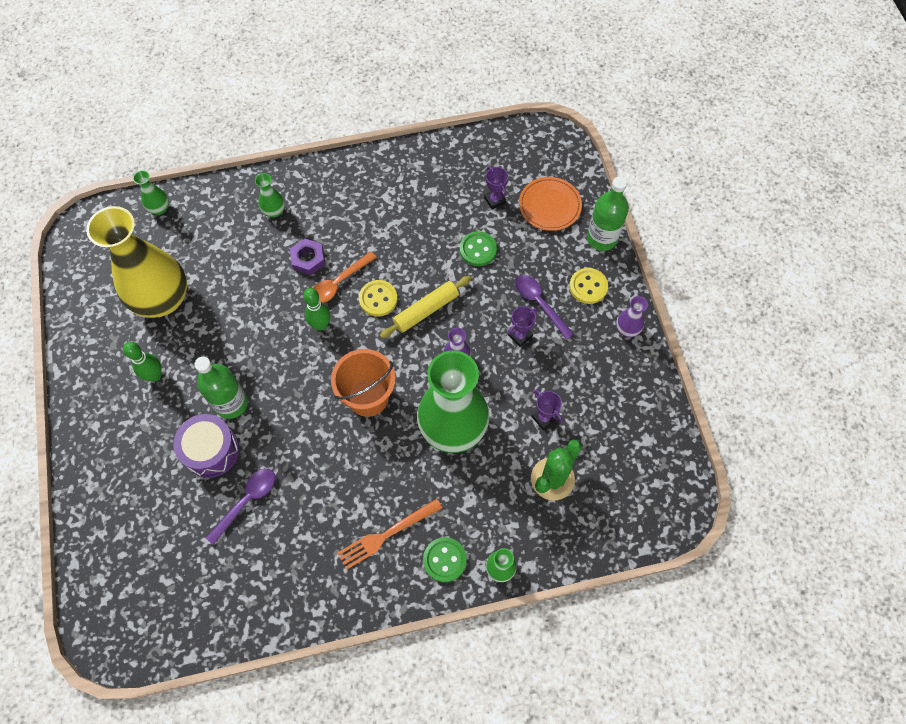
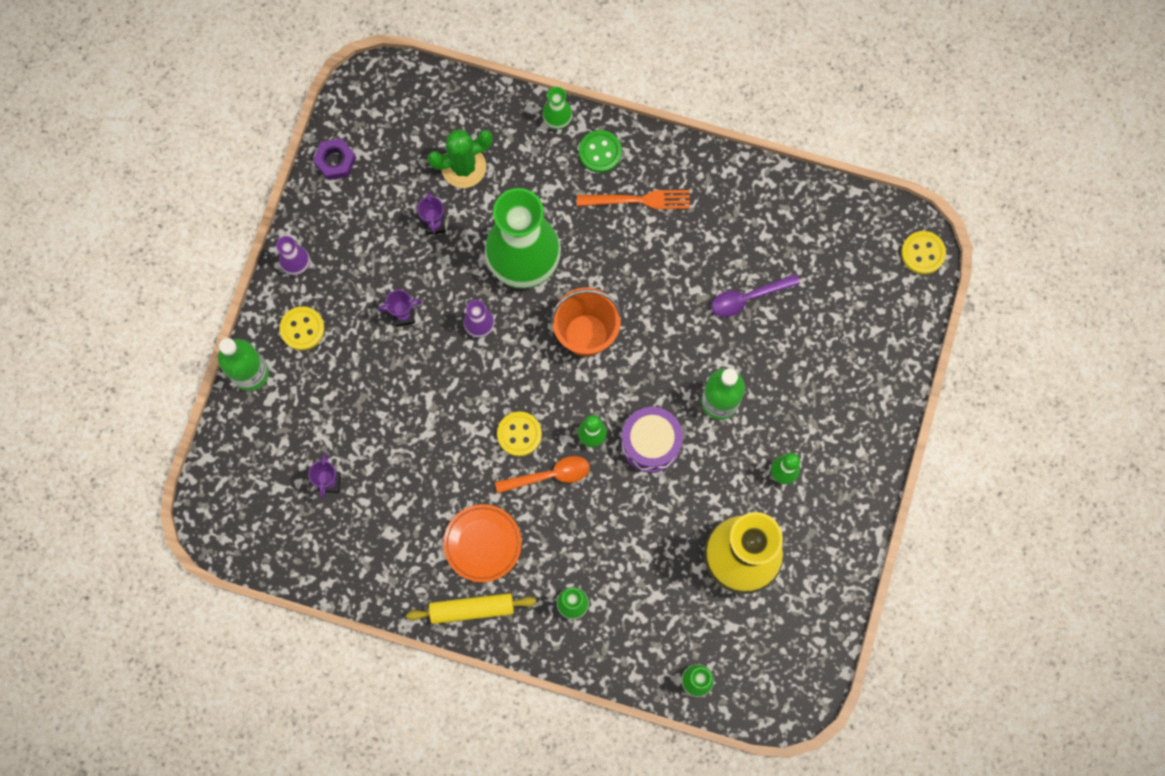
camera: 150 degrees left, 10 degrees up
purple drum [174,414,239,478] -> purple drum moved to [621,407,683,473]
purple nut [290,238,325,275] -> purple nut moved to [313,138,356,180]
yellow rolling pin [380,276,471,338] -> yellow rolling pin moved to [406,593,536,624]
green button [460,231,497,266] -> none
purple spoon [515,275,574,340] -> none
orange plate [519,177,582,231] -> orange plate moved to [443,504,522,582]
none -> yellow button [901,231,946,274]

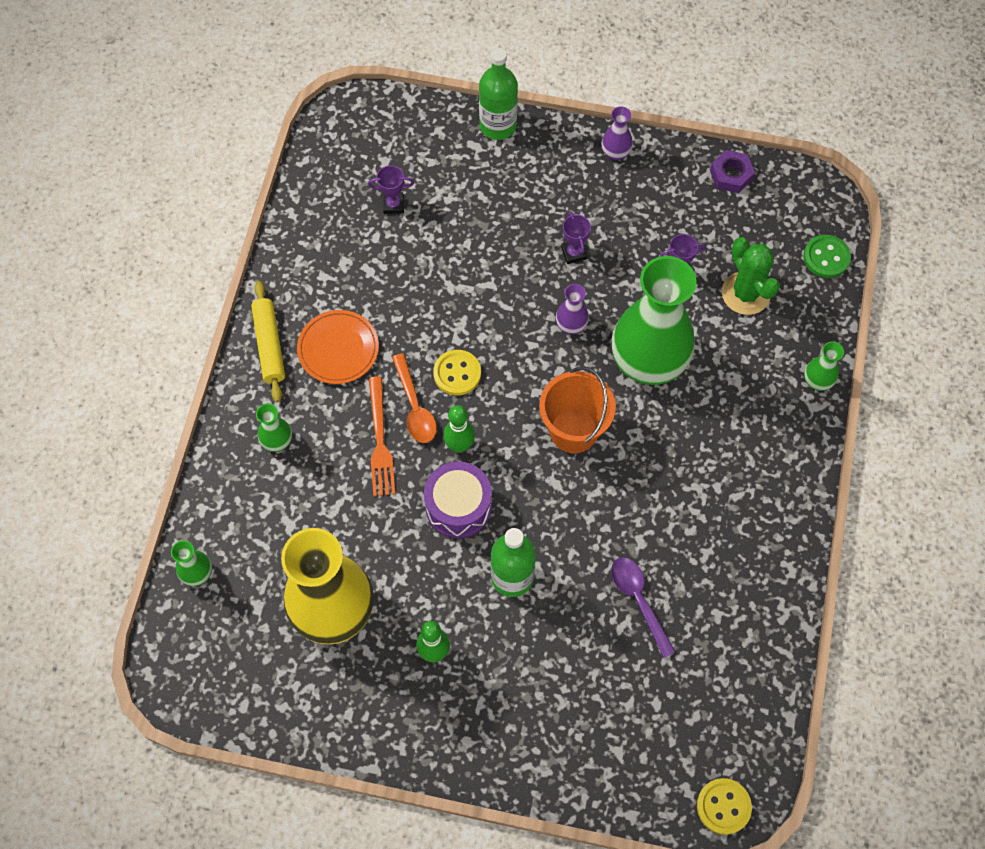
camera: 85 degrees right, 10 degrees down
yellow button [280,306,325,350] -> none
orange fork [577,190,690,209] -> orange fork moved to [369,376,395,496]
green button [579,130,622,173] -> green button moved to [803,235,851,278]

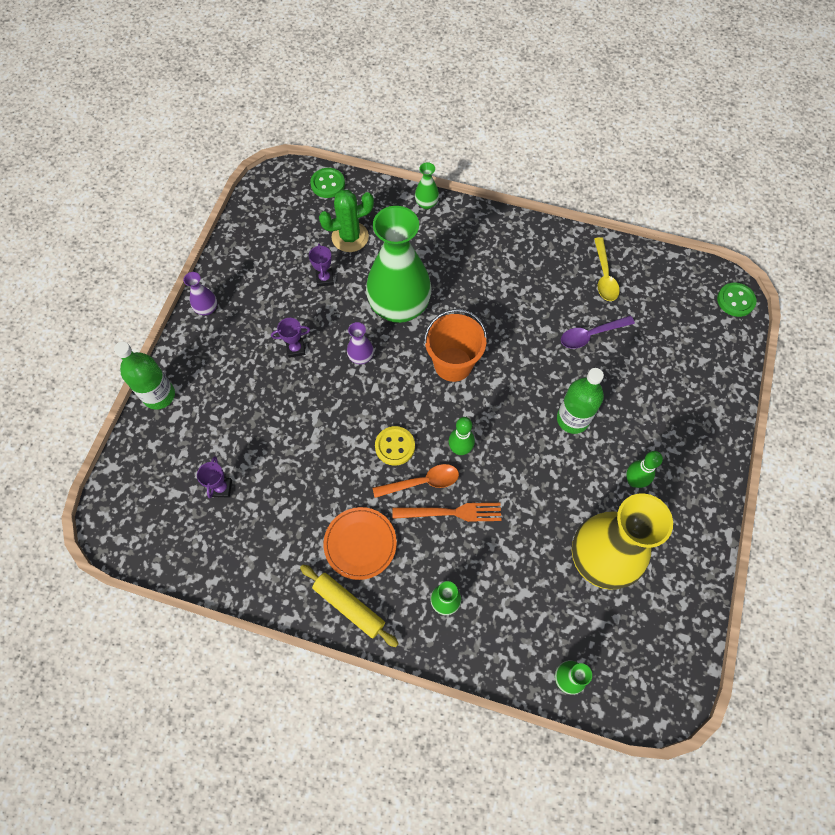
camera: 85 degrees left, 0 degrees up
yellow rolling pin [251,281,285,402] -> yellow rolling pin turned 45 degrees clockwise [300,564,399,647]
purple drum [424,461,492,538] -> none
yellow button [697,778,752,835] -> green button [717,283,756,317]
purple nut [710,150,755,193] -> none
none -> yellow spoon [594,237,620,301]

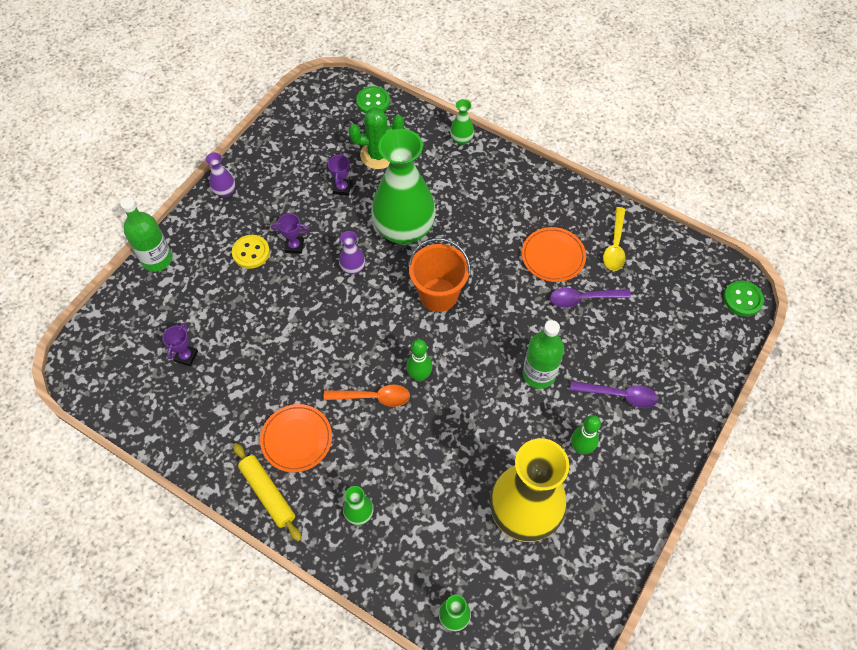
camera: 15 degrees right, 5 degrees down
yellow button [375,426,415,466] -> yellow button moved to [232,235,270,269]
orange fork [392,503,502,522] -> none
none -> orange plate [522,227,586,282]
none -> purple spoon [570,381,658,408]

